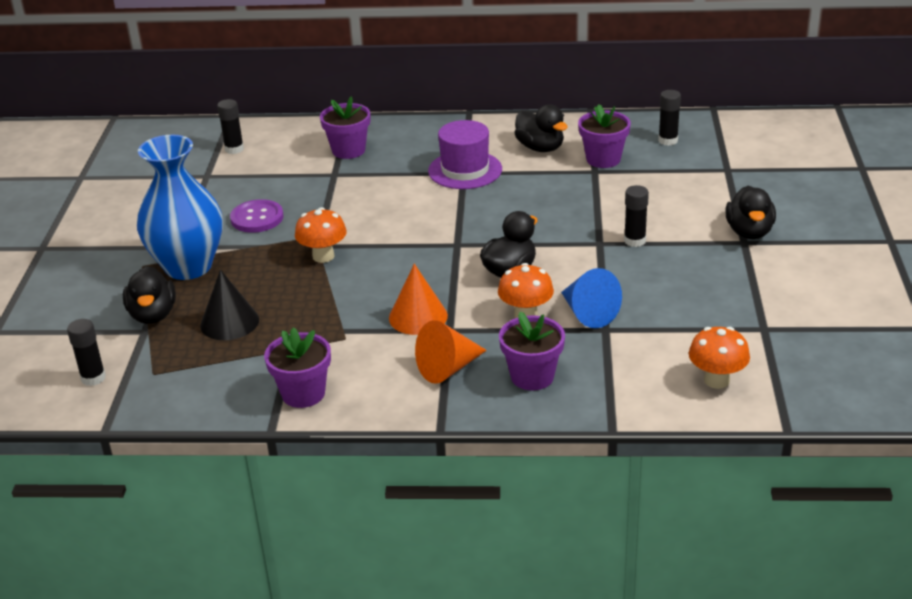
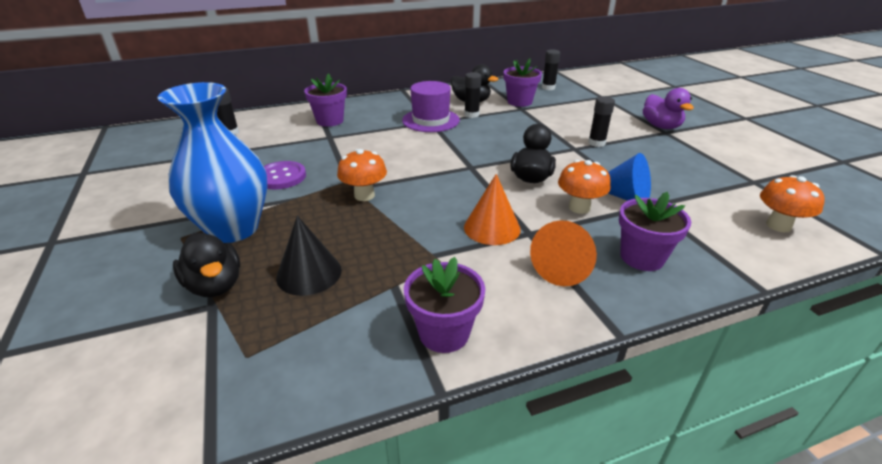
camera: 25 degrees left, 0 degrees up
black glue stick [67,319,106,386] -> black glue stick moved to [464,72,481,118]
black duck [725,185,776,239] -> purple duck [643,88,694,129]

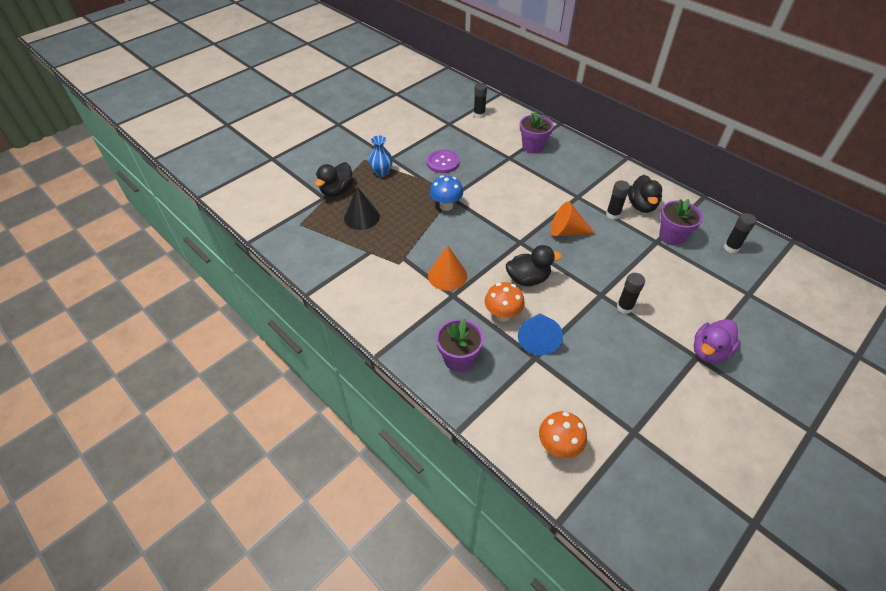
camera: 65 degrees right, 15 degrees up
blue vase [157,82,268,243] -> blue vase [369,136,393,177], size x0.47
orange mushroom [337,149,387,201] -> blue mushroom [430,175,463,211]
purple hat [402,81,460,132] -> none
purple flower pot [404,257,485,353] -> none
orange cone [530,220,597,286] -> orange cone moved to [551,201,595,237]

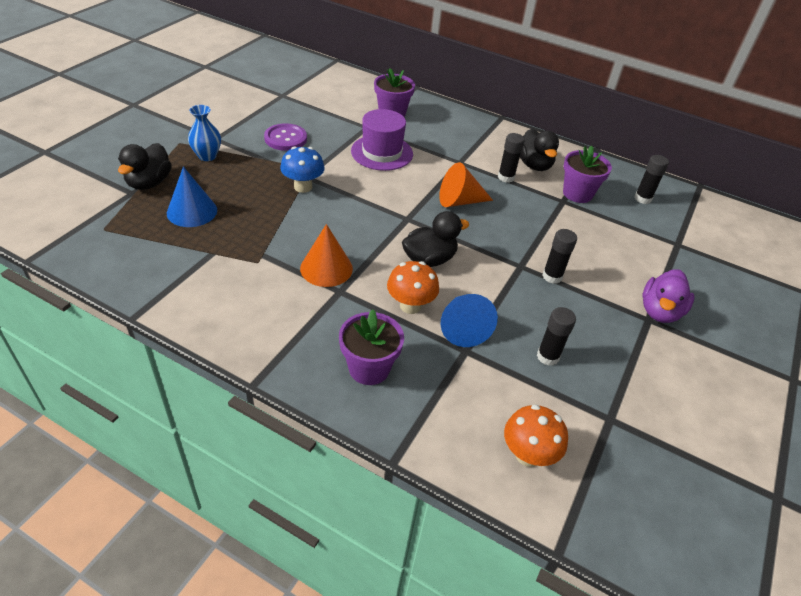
camera: 20 degrees left, 5 degrees down
black cone [344,187,380,230] -> blue cone [167,167,217,227]
black glue stick [474,83,487,118] -> black glue stick moved to [537,307,576,366]
none -> purple hat [351,109,413,171]

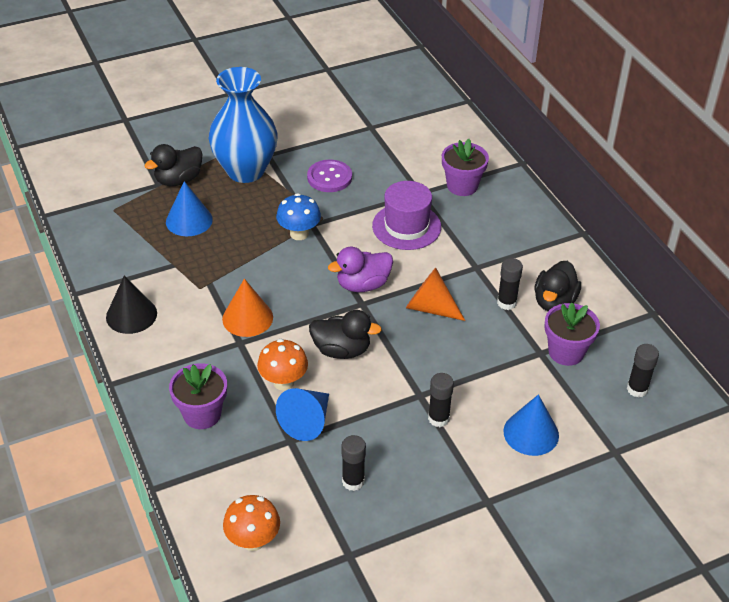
camera: 40 degrees right, 0 degrees up
blue vase [188,105,221,161] -> blue vase [209,67,278,183], size x2.12
purple duck [643,269,695,323] -> purple duck moved to [328,247,393,292]
none -> black cone [106,276,157,334]
none -> blue cone [503,394,559,456]

